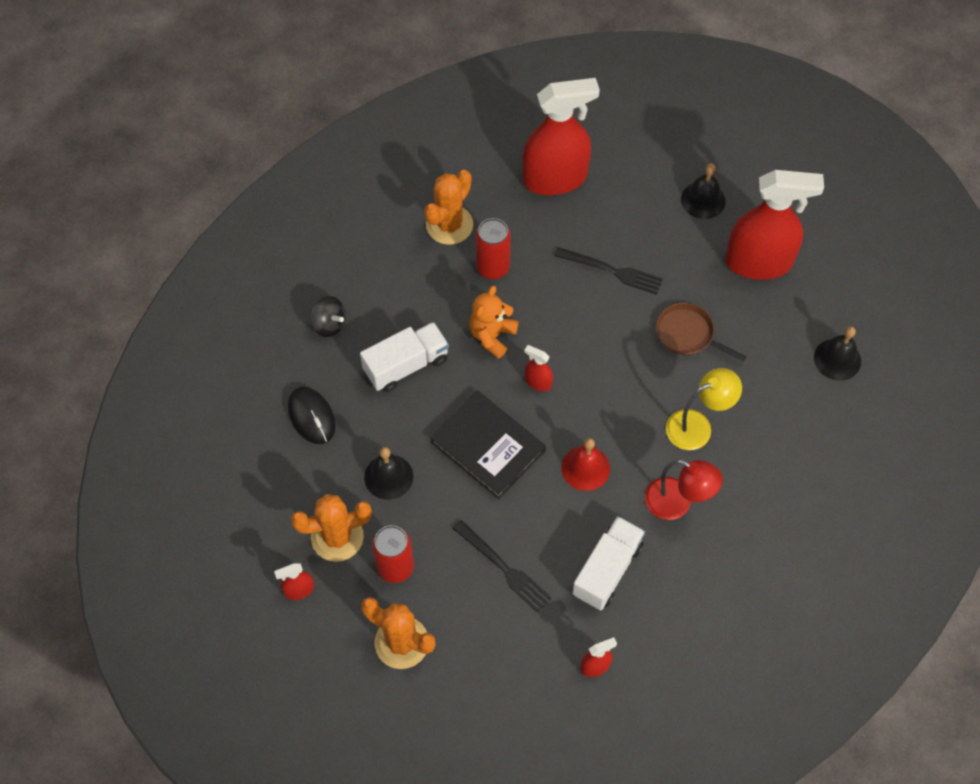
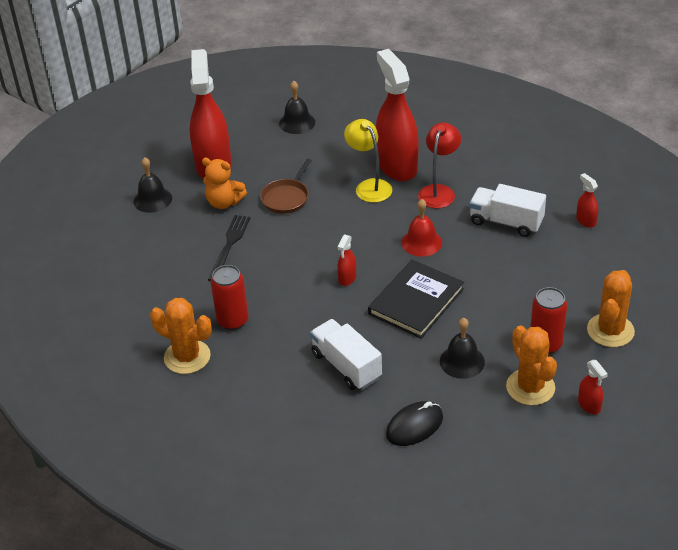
camera: 95 degrees left, 20 degrees down
black spinning top [310,296,346,337] -> none
black fork [453,520,552,612] -> none
orange teddy bear [469,286,519,359] -> orange teddy bear moved to [202,158,247,209]
red spray bottle [522,78,600,195] -> red spray bottle moved to [376,49,419,181]

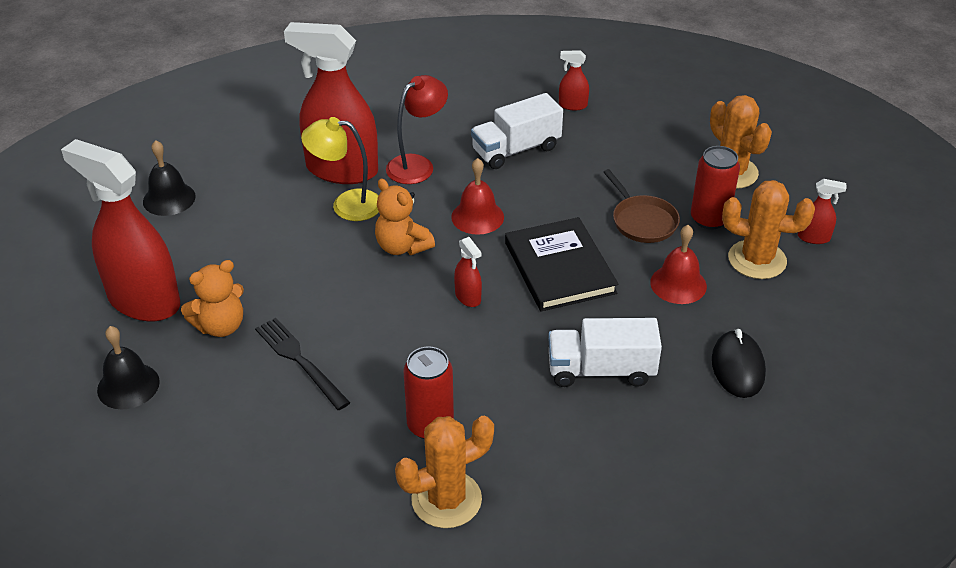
camera: 55 degrees left, 0 degrees up
brown pan [260,159,312,214] -> brown pan moved to [604,169,680,243]
red lamp [418,122,461,208] -> red lamp turned 75 degrees clockwise [386,75,448,184]
black bell [440,318,485,379] -> red bell [650,225,707,304]
none -> orange teddy bear [375,179,435,255]

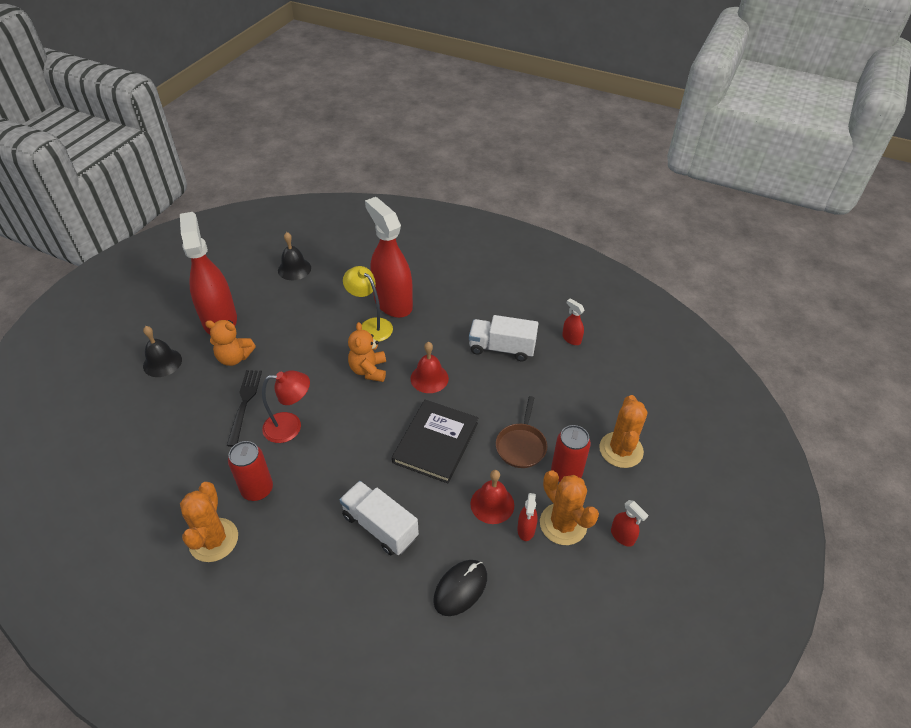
camera: 40 degrees right, 5 degrees up
red lamp [386,75,448,184] -> red lamp moved to [262,370,310,443]
orange cactus [395,416,494,528] -> orange cactus turned 75 degrees clockwise [180,482,238,562]
red spray bottle [454,237,482,307] -> red spray bottle moved to [517,493,538,541]

